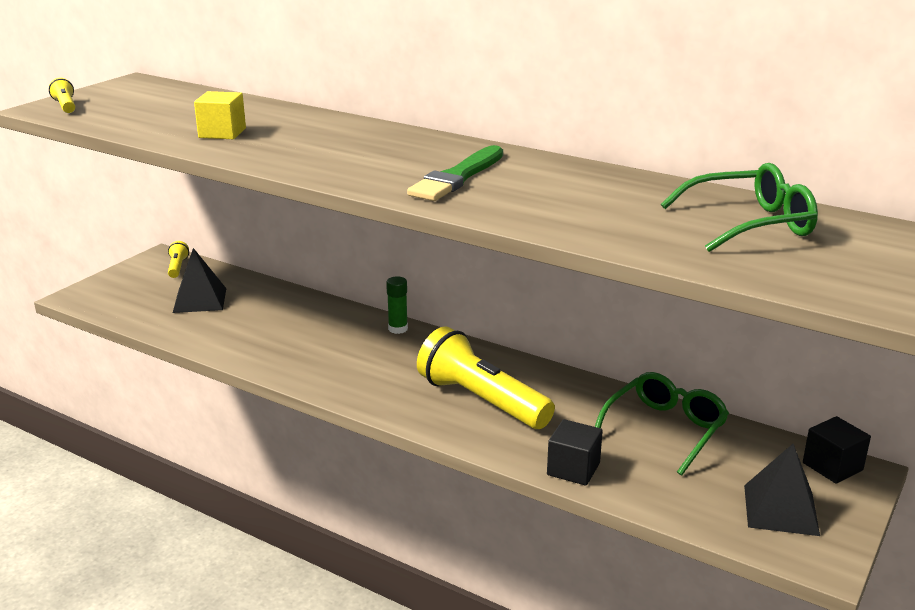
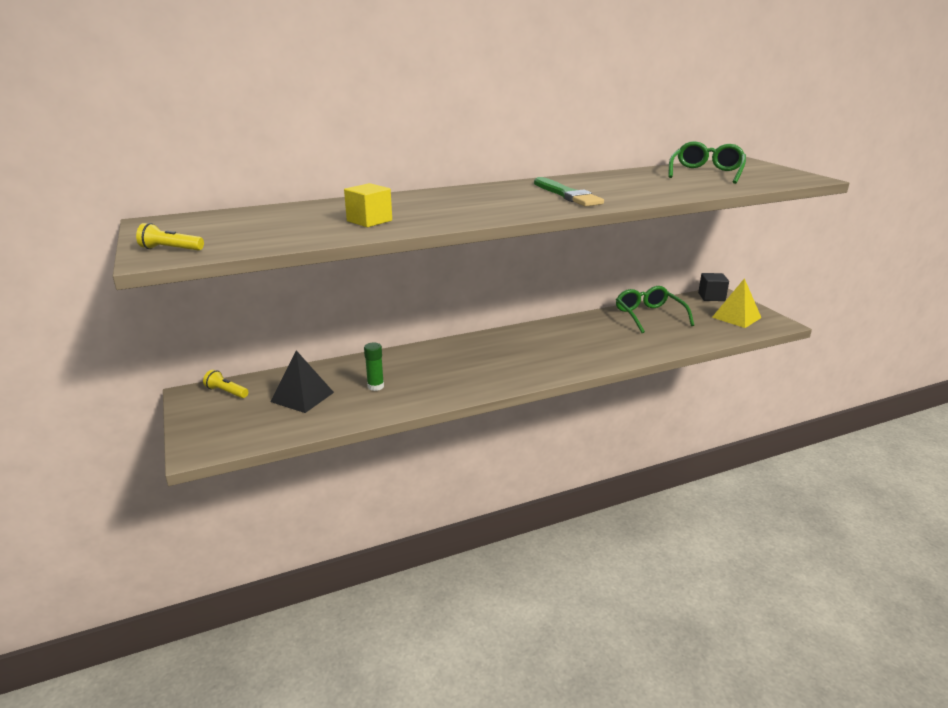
camera: 55 degrees left, 0 degrees up
green glue stick [386,276,408,334] -> green glue stick moved to [364,343,384,391]
yellow flashlight [417,327,555,429] -> none
black cube [547,419,603,486] -> none
black pyramid [744,444,820,536] -> yellow pyramid [712,278,761,328]

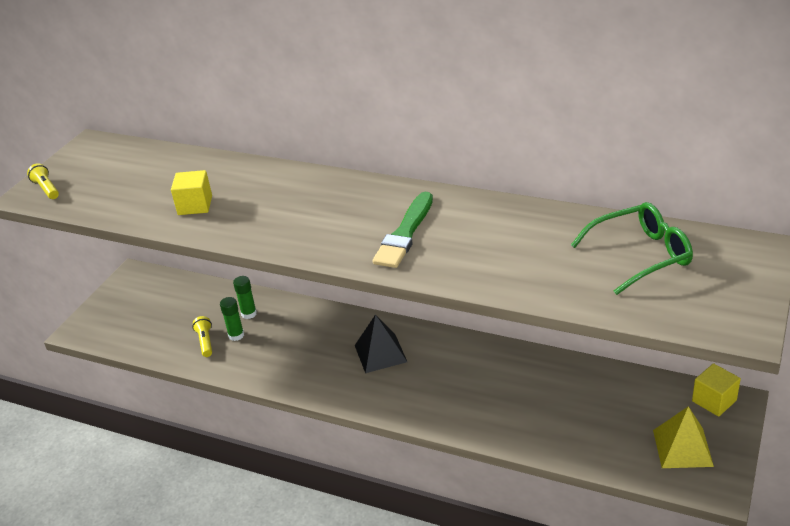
camera: 50 degrees right, 10 degrees up
yellow flashlight [203,370,248,398] -> yellow flashlight moved to [192,316,212,357]
black pyramid [271,350,334,413] -> black pyramid moved to [355,314,407,373]
green glasses [616,286,694,333] -> none
black cube [698,273,729,301] -> yellow cube [692,363,741,417]
none -> green glue stick [233,276,257,319]

